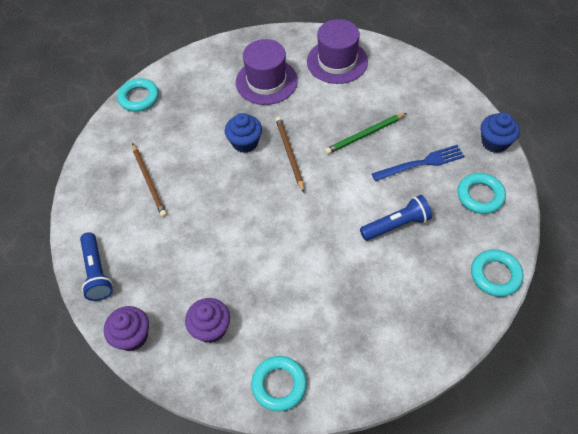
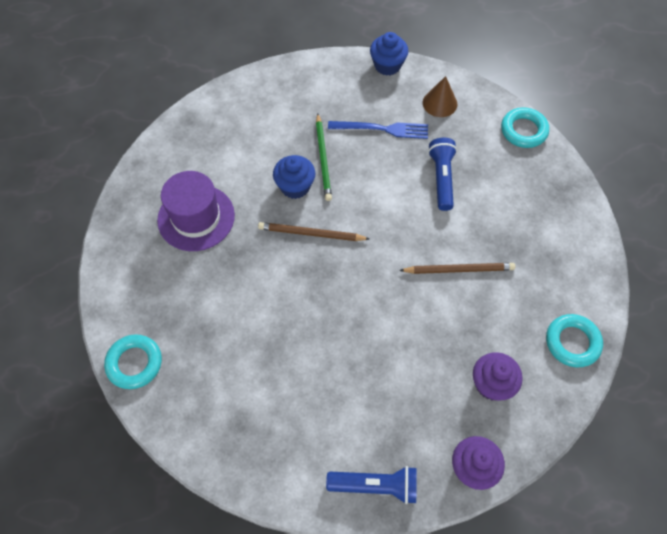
camera: 70 degrees left, 5 degrees up
brown pencil [132,143,167,217] -> brown pencil moved to [399,263,515,274]
blue cupcake [225,113,262,153] -> blue cupcake moved to [273,155,315,199]
purple hat [307,19,368,84] -> none
blue fork [372,145,465,181] -> blue fork turned 90 degrees clockwise [328,121,428,139]
turquoise ring [457,173,506,214] -> brown cone [423,76,457,117]

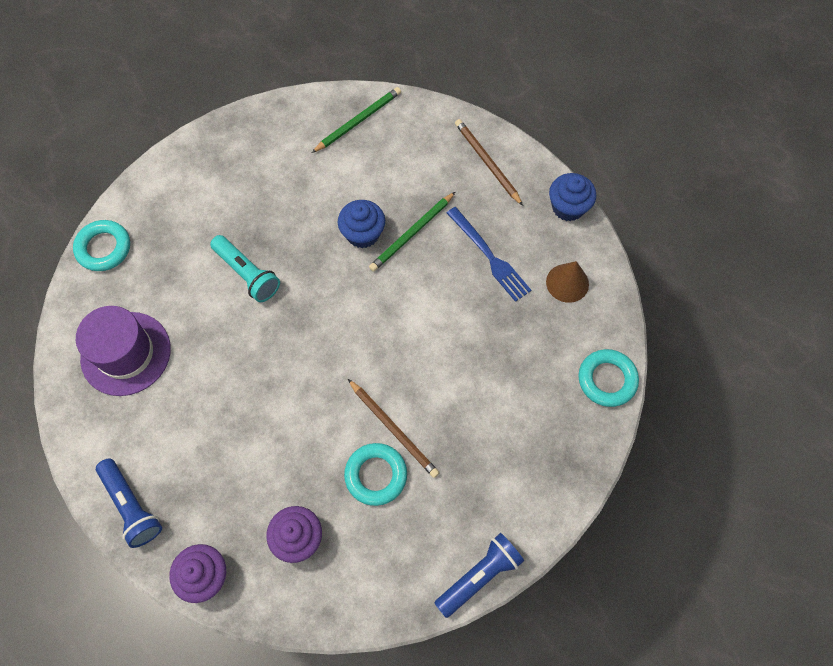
camera: 50 degrees right, 5 degrees up
purple hat [157,171,235,251] -> purple hat moved to [76,306,171,396]
brown pencil [258,222,369,241] -> brown pencil moved to [455,119,523,206]
blue flashlight [428,138,457,211] -> blue flashlight moved to [434,533,524,618]
turquoise ring [546,314,603,367] -> turquoise ring moved to [344,443,407,506]
none -> turquoise flashlight [210,235,280,302]
none -> green pencil [312,87,401,153]

